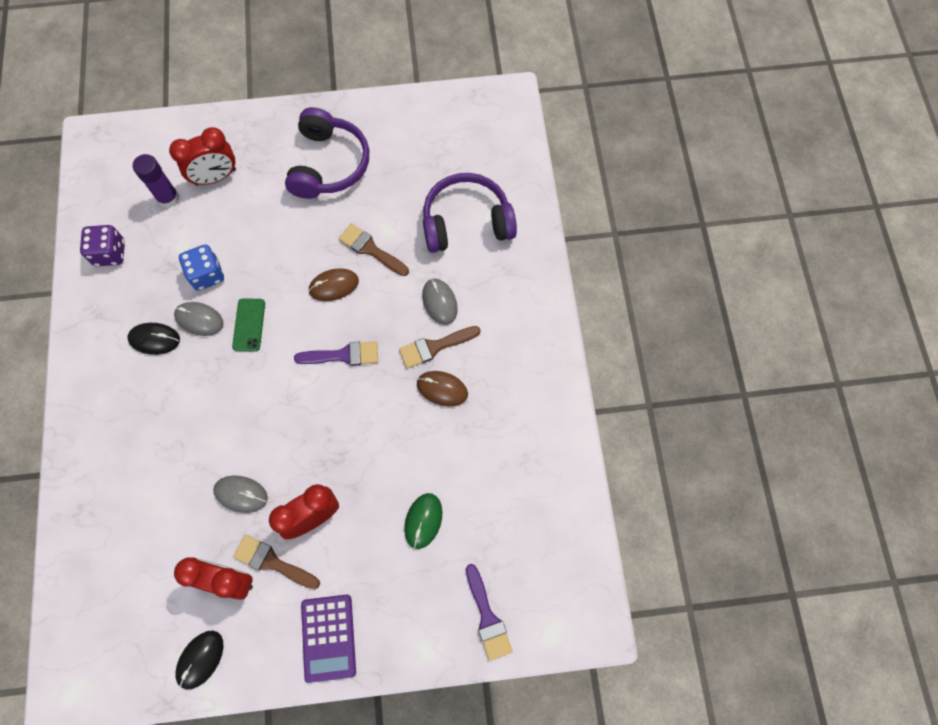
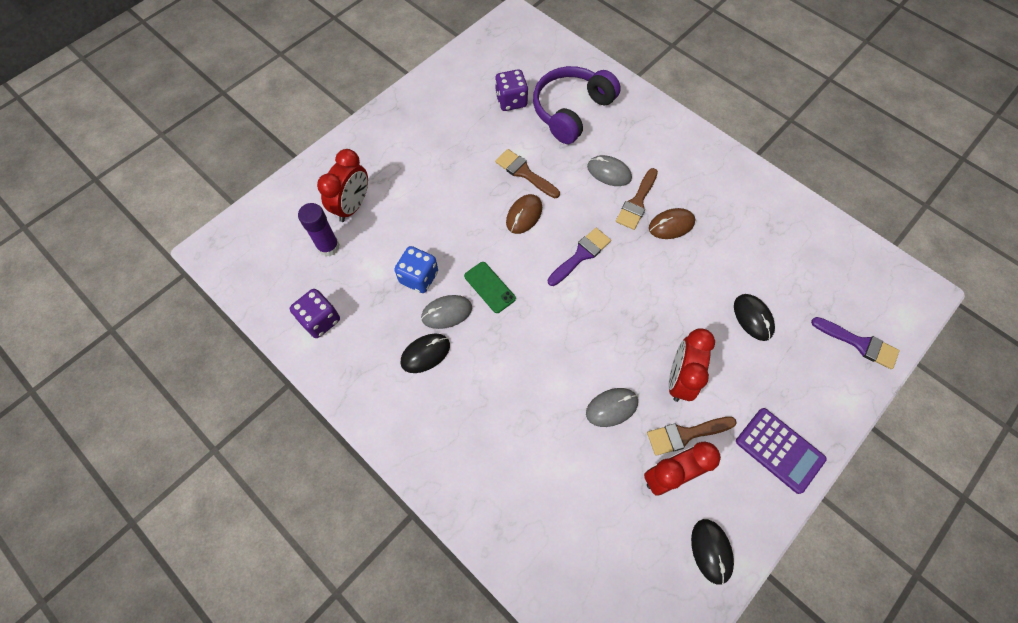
camera: 40 degrees left, 5 degrees down
purple headphones [285,107,369,199] -> none
brown brush [339,223,409,276] -> brown brush turned 45 degrees clockwise [495,149,560,198]
green mouse [404,493,442,549] -> black mouse [734,294,775,341]
none -> purple dice [495,69,528,111]

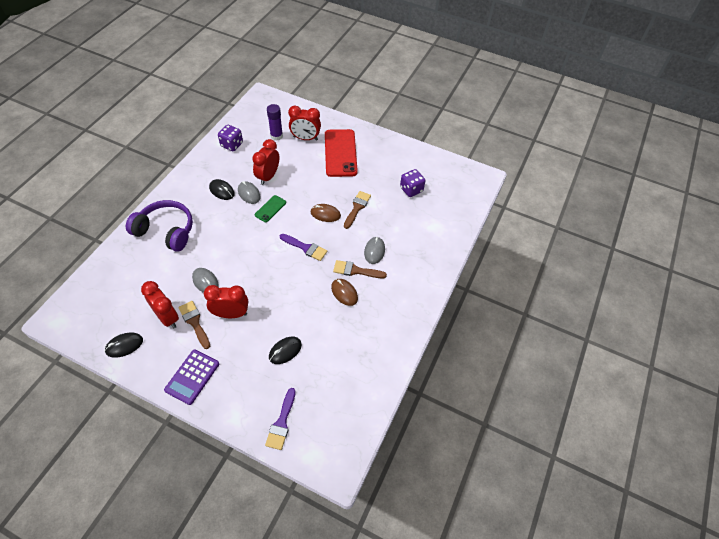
camera: 70 degrees right, 10 degrees down
blue dice [394,246,438,293] -> red clock [252,139,279,185]
purple headphones [533,66,621,144] -> purple headphones moved to [126,200,193,252]
none -> red phone [325,129,358,177]

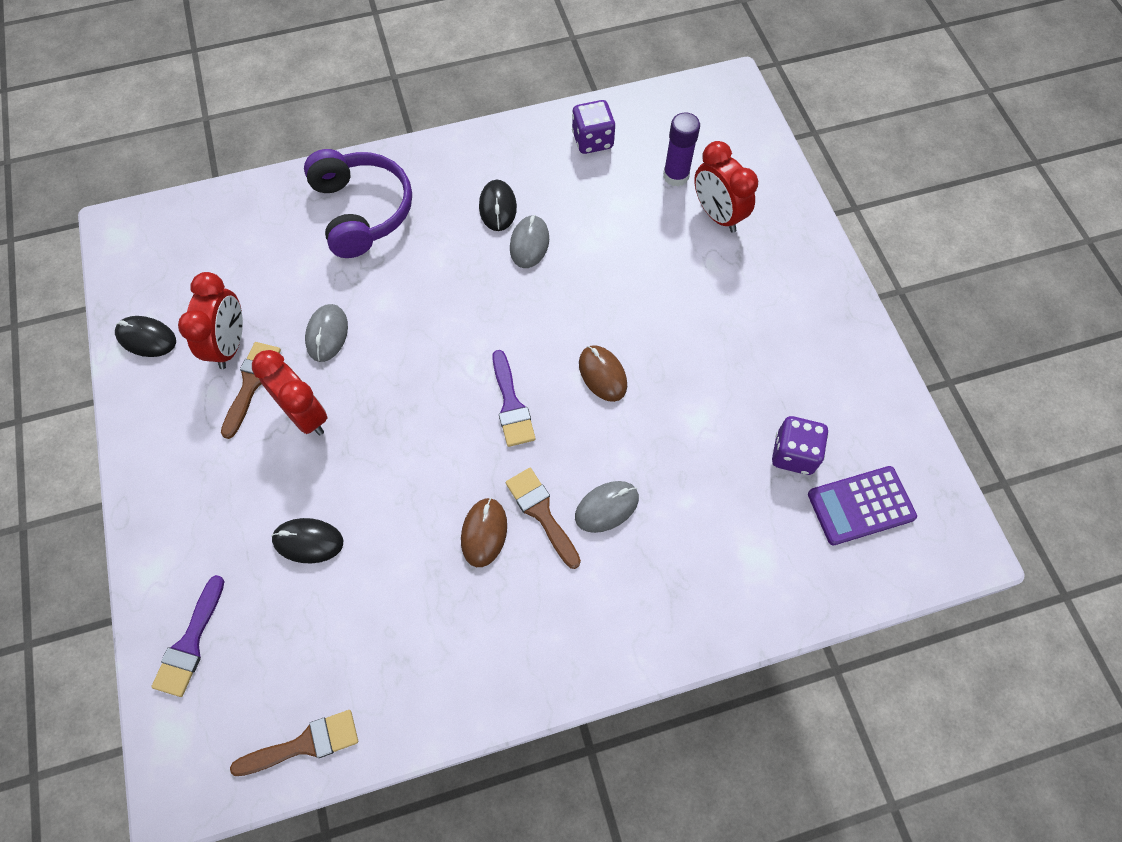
camera: 50 degrees right, 10 degrees up
purple calculator [164,350,219,405] -> purple calculator moved to [808,466,917,545]
red clock [252,139,279,185] -> none
green phone [255,195,286,222] -> none
purple brush [265,388,296,450] -> purple brush turned 45 degrees counterclockwise [151,575,225,697]
red phone [325,129,358,177] -> none
brown brush [344,191,371,229] -> brown brush moved to [230,710,358,776]

